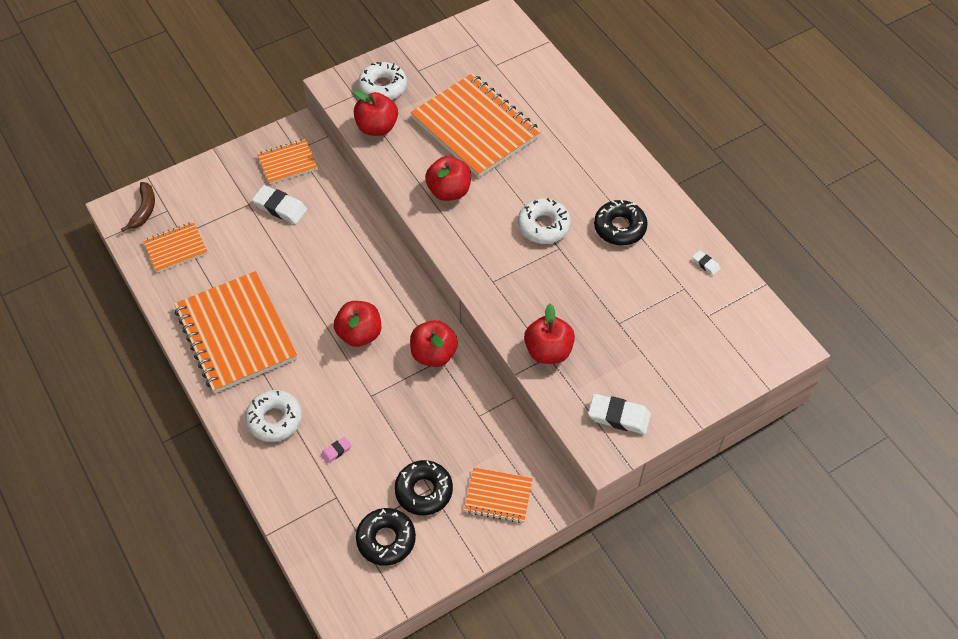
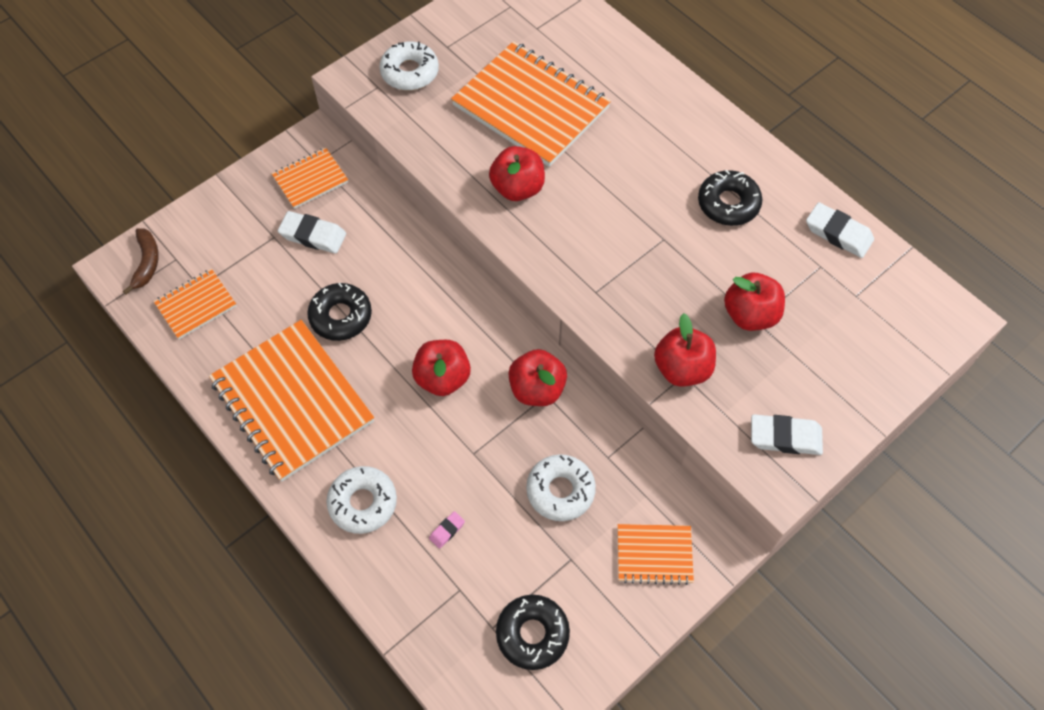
camera: 10 degrees left, 5 degrees up
red apple [354,90,398,136] -> red apple moved to [724,273,785,331]
black donut [395,460,453,515] -> black donut moved to [307,283,372,341]
white donut [518,198,571,244] -> white donut moved to [526,454,596,521]
white eraser [692,250,721,276] -> white eraser [806,202,874,258], size x1.96

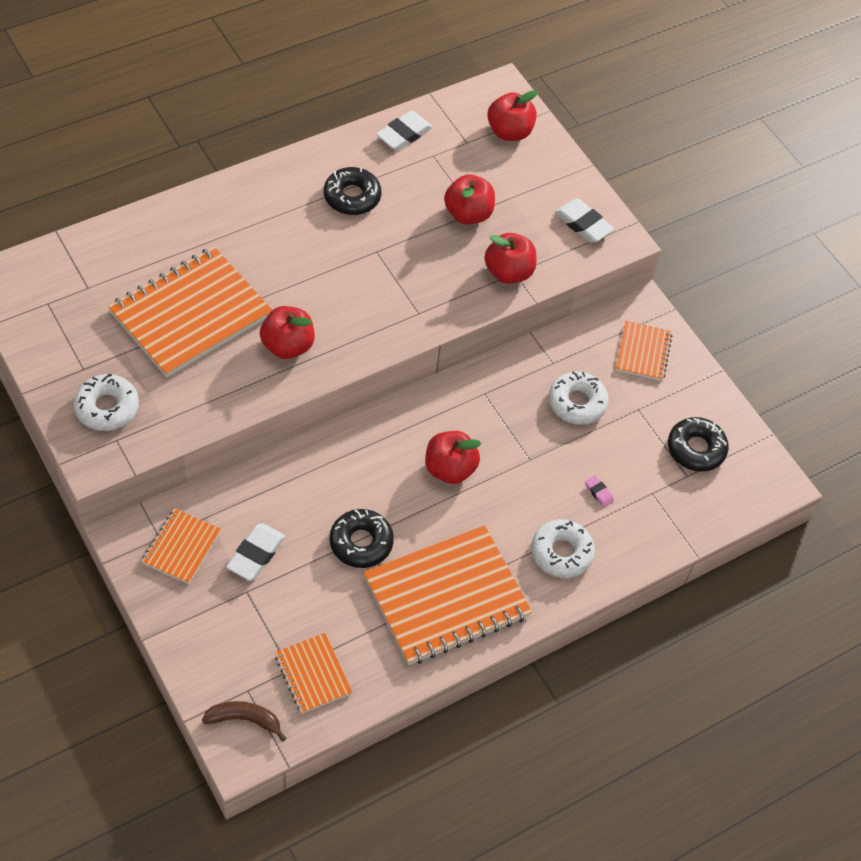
camera: 85 degrees left, 5 degrees down
orange notebook [272,148,348,209] -> orange notebook turned 45 degrees clockwise [142,509,221,584]
red apple [508,349,567,406] -> red apple moved to [487,90,538,141]
white eraser [751,414,823,455] -> white eraser turned 60 degrees counterclockwise [555,199,614,243]

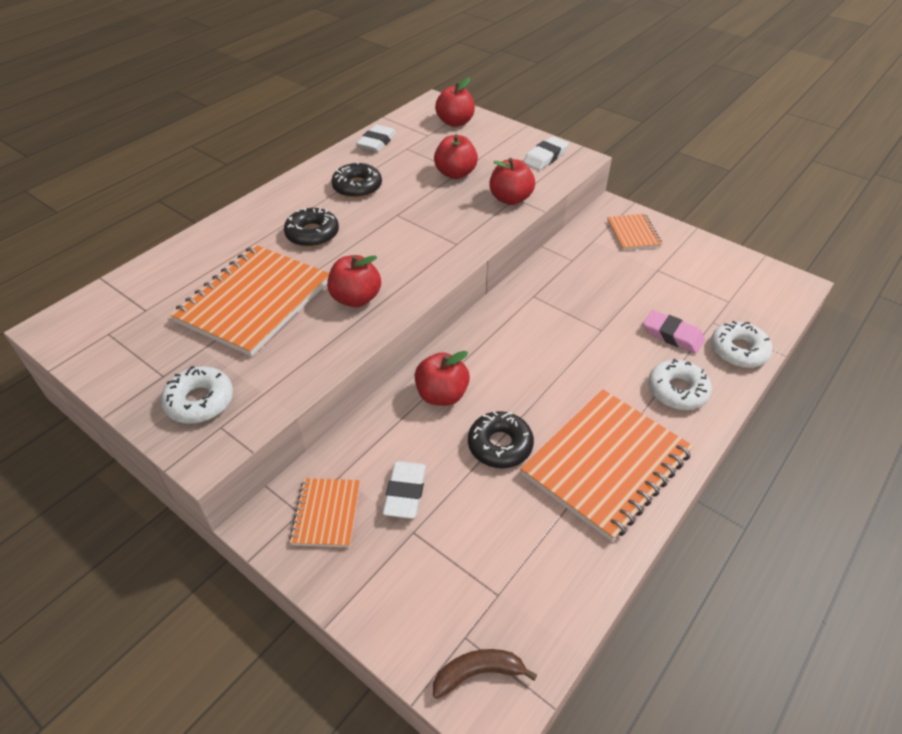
camera: 15 degrees left, 10 degrees down
orange notebook [275,633,352,714] -> none
red apple [425,431,481,484] -> red apple moved to [415,351,470,406]
white donut [549,371,609,425] -> white donut moved to [711,321,773,368]
white eraser [555,199,614,243] -> white eraser turned 75 degrees counterclockwise [524,136,569,170]
pink eraser [585,475,614,507] -> pink eraser [643,310,705,354], size x1.96
black donut [668,417,729,472] -> black donut moved to [284,207,339,247]

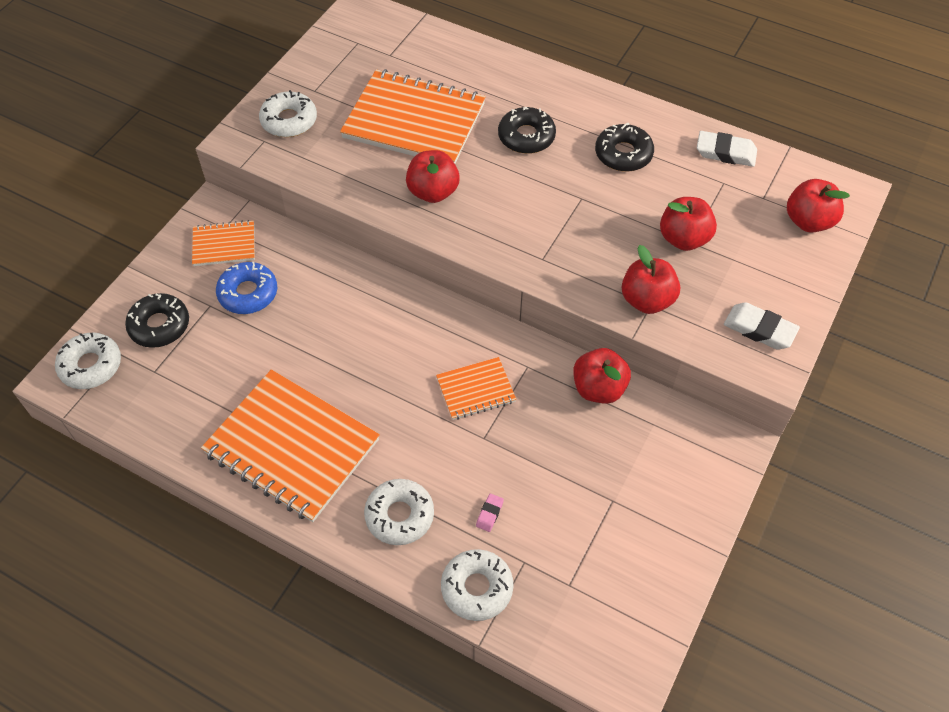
camera: 80 degrees right, 10 degrees up
white eraser [383,461,426,519] -> blue donut [216,262,277,314]
red apple [415,351,470,406] -> red apple moved to [573,348,631,404]
brown banana [433,649,537,699] -> white donut [55,332,121,389]
black donut [468,411,534,468] -> black donut moved to [125,293,189,348]
orange notebook [607,214,662,250] -> orange notebook moved to [436,357,516,420]
pink eraser [643,310,705,354] -> pink eraser [476,494,504,532], size x0.51

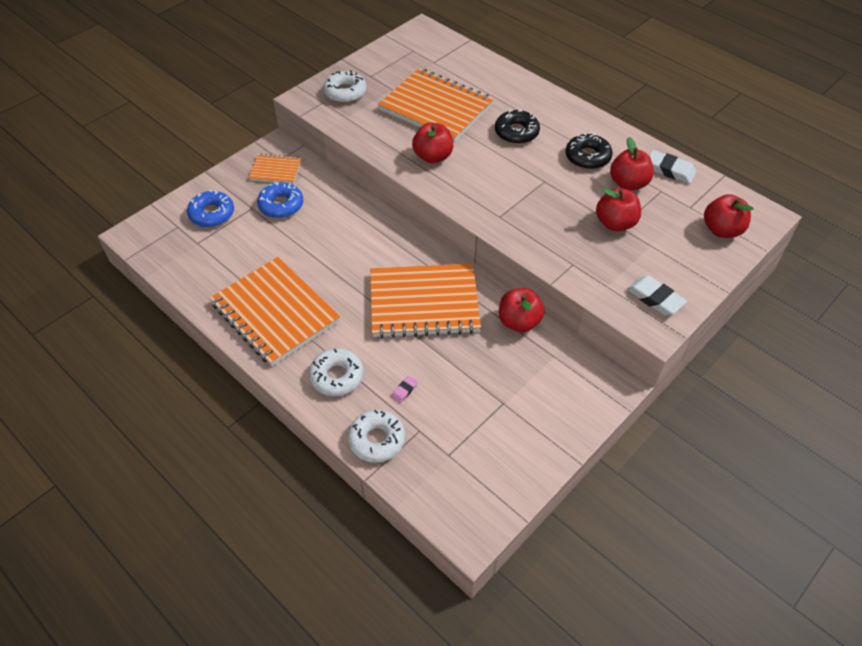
camera: 15 degrees right, 5 degrees down
white donut [55,332,121,389] -> none
black donut [125,293,189,348] -> blue donut [187,190,234,227]
orange notebook [436,357,516,420] -> orange notebook [370,264,481,338], size x2.01
red apple [622,245,680,314] -> red apple moved to [610,137,654,191]

